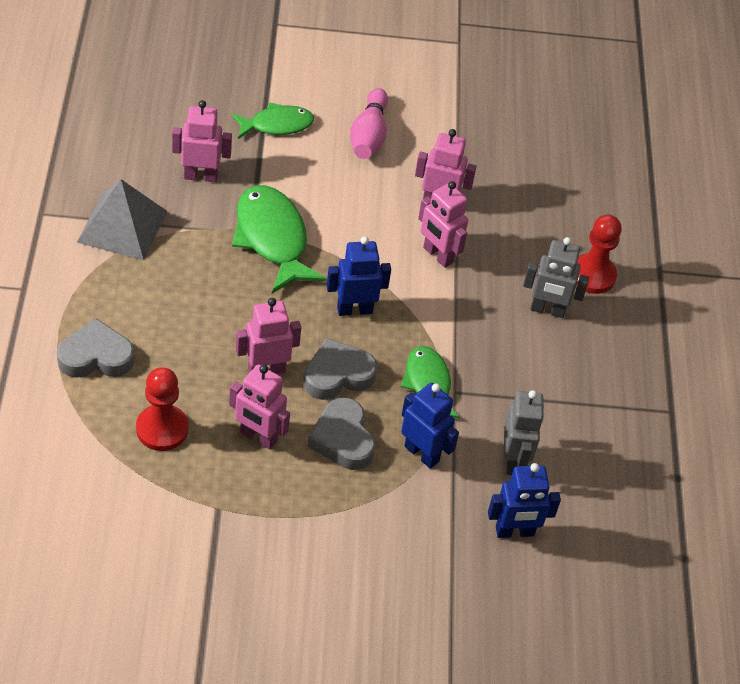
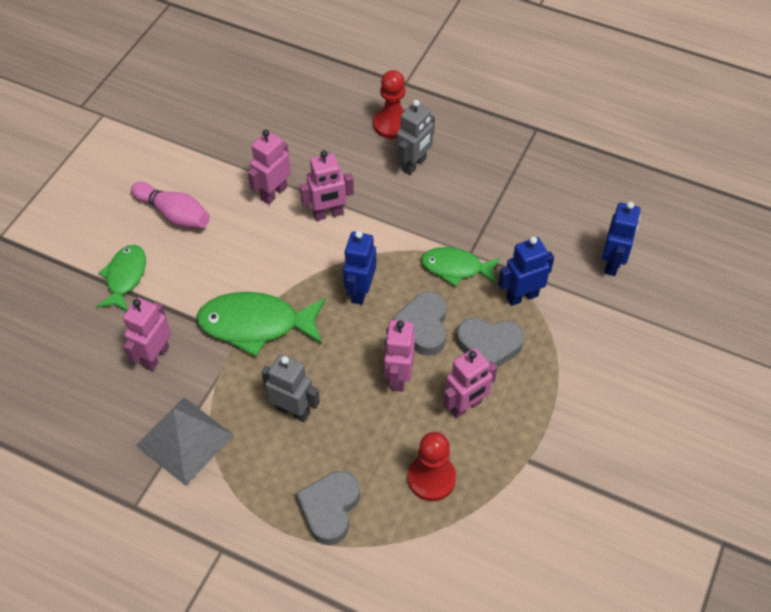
camera: 60 degrees left, 5 degrees up
grey robot [504,390,544,475] -> grey robot moved to [262,354,320,422]

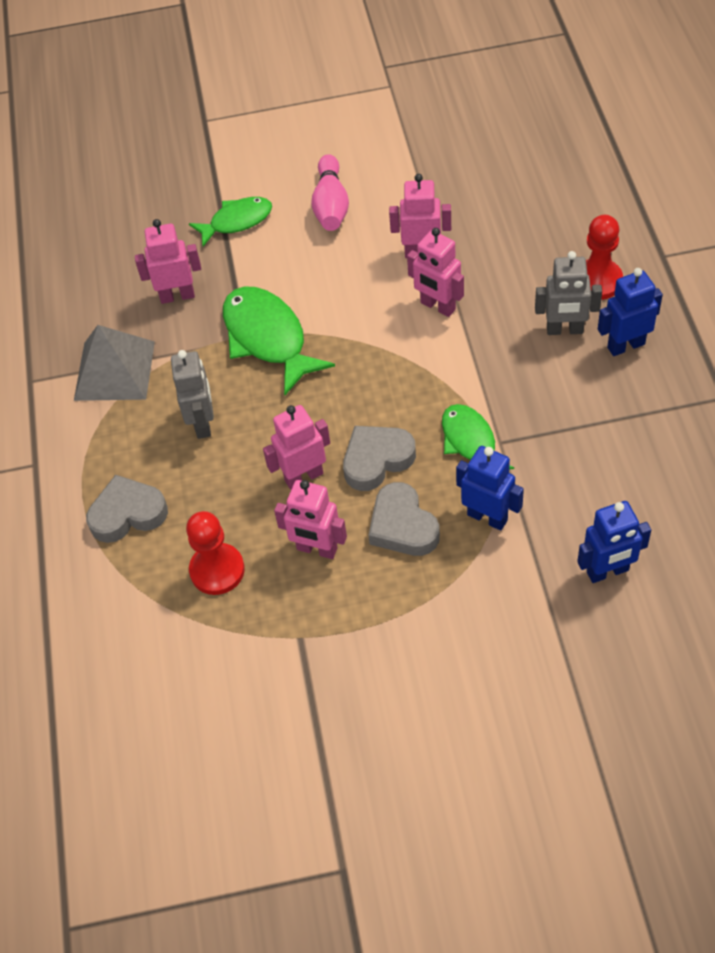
camera: 60 degrees right, 0 degrees up
blue robot [343,231,376,305] -> blue robot moved to [598,268,663,356]

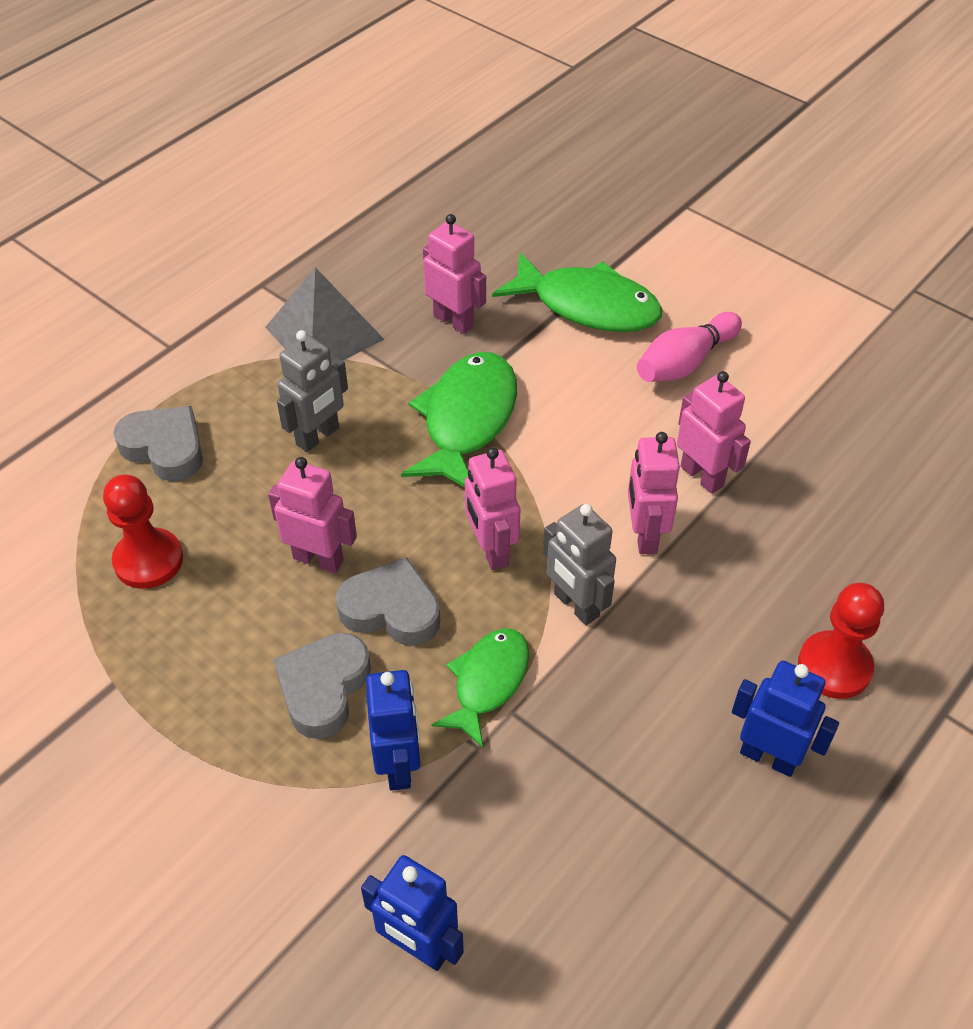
camera: 45 degrees right, 5 degrees down
green fish [189,197,272,247] -> green fish [492,252,662,332], size x1.58
pink robot [274,480,347,559] -> pink robot moved to [465,447,520,570]
grey robot [535,251,602,335] -> grey robot moved to [543,504,616,625]

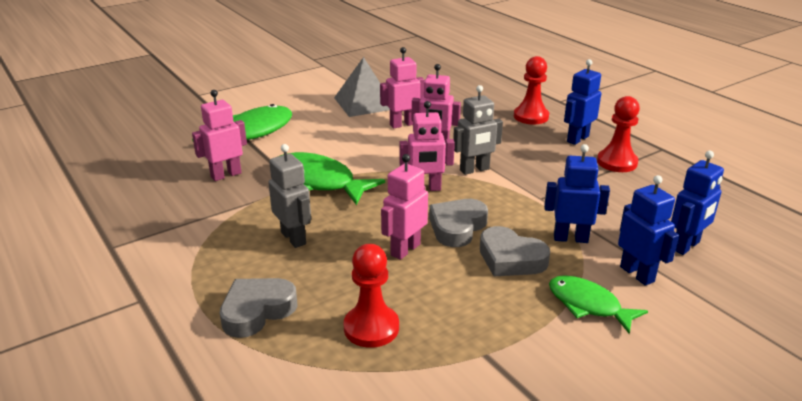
camera: 75 degrees left, 20 degrees down
grey pyramid [265,267,384,360] -> grey pyramid moved to [334,57,390,117]
green fish [432,628,529,748] -> green fish moved to [549,275,648,334]
pink bowling pin [637,312,742,382] -> none
none -> red pawn [597,96,640,172]
none -> blue robot [618,175,679,286]

